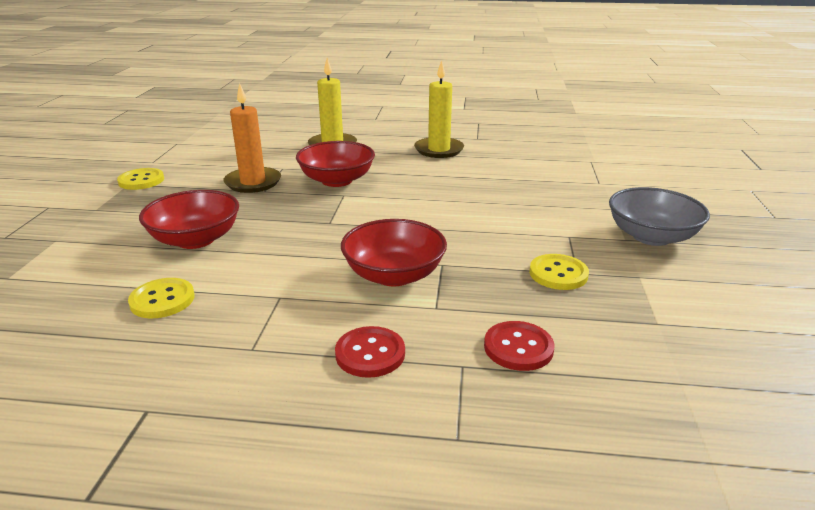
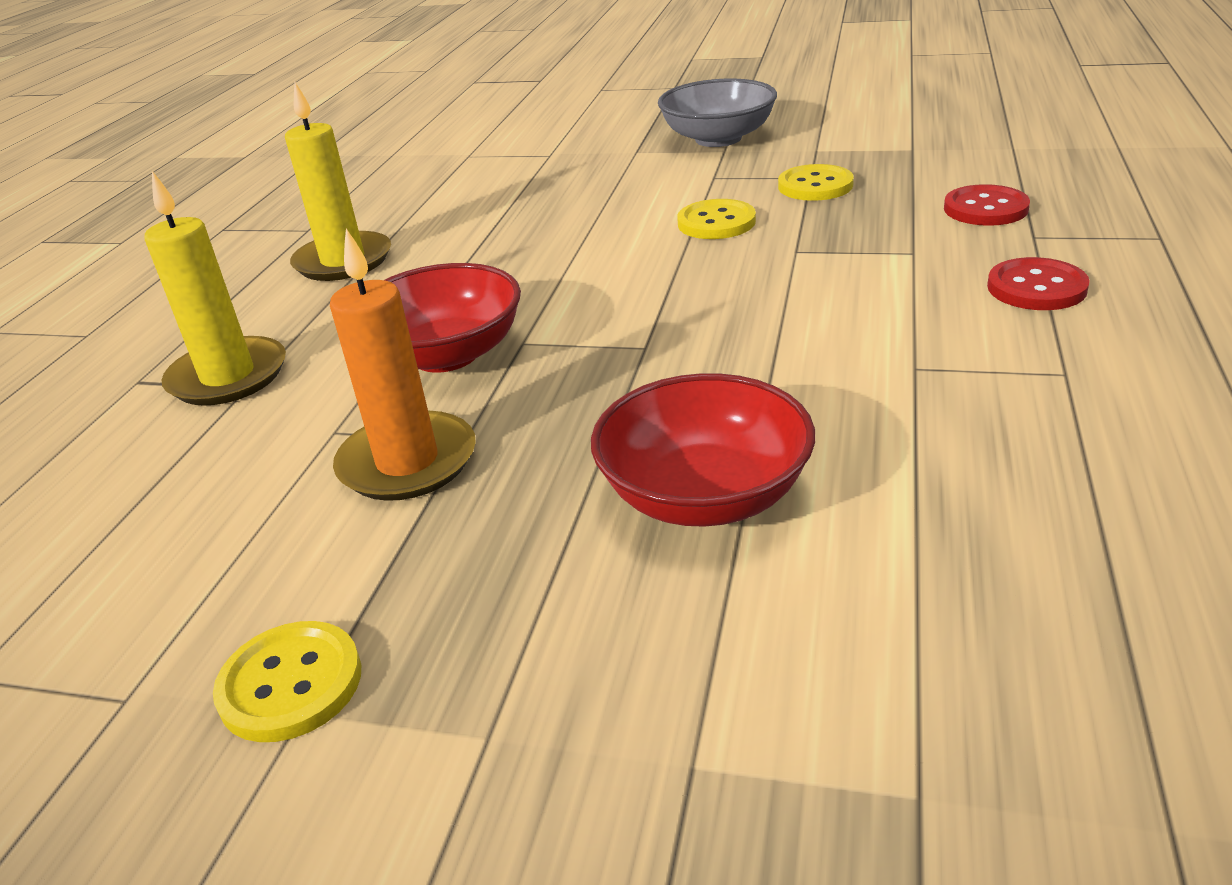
camera: 80 degrees left, 5 degrees up
yellow button [128,278,195,318] -> yellow button moved to [677,199,756,239]
red bowl [341,219,447,286] -> none

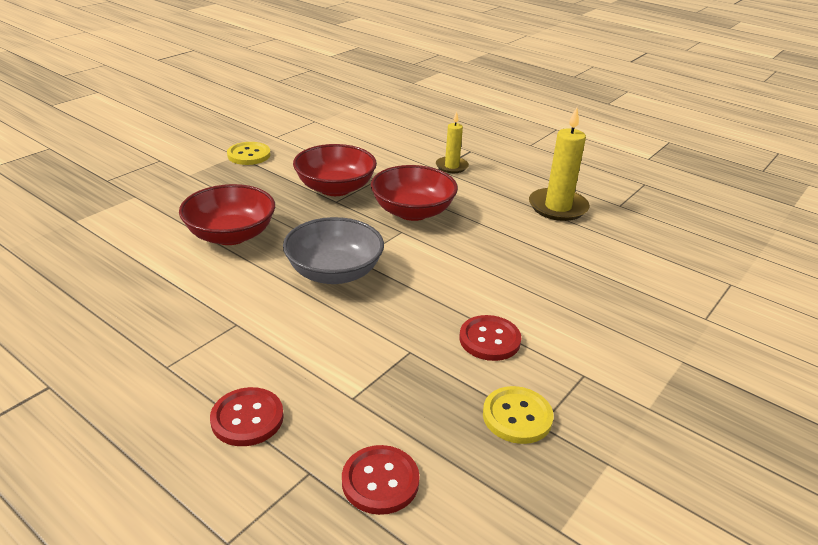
camera: 110 degrees right, 0 degrees up
yellow candle [144,171,286,406] -> yellow candle [436,112,469,173], size x0.60
orange candle [330,229,476,501] -> red bowl [293,144,377,196]
grey bowl [658,79,777,147] -> grey bowl moved to [283,217,384,284]
yellow button [677,199,756,239] -> red button [459,315,522,361]

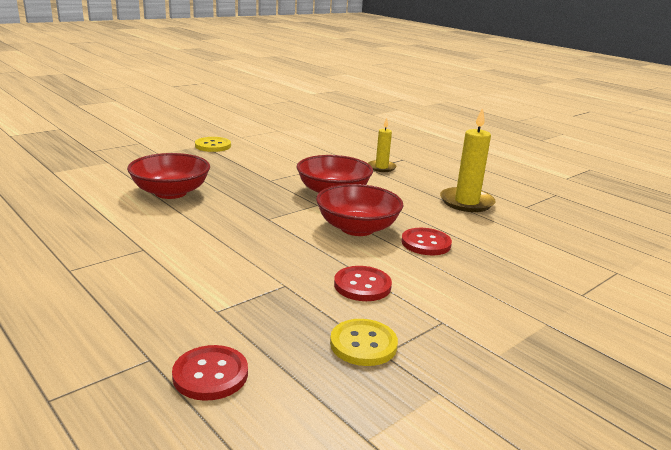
camera: 10 degrees right, 10 degrees down
red button [210,387,284,446] -> red button moved to [401,228,452,255]
grey bowl [283,217,384,284] -> none
red bowl [293,144,377,196] -> red bowl moved to [316,184,403,236]

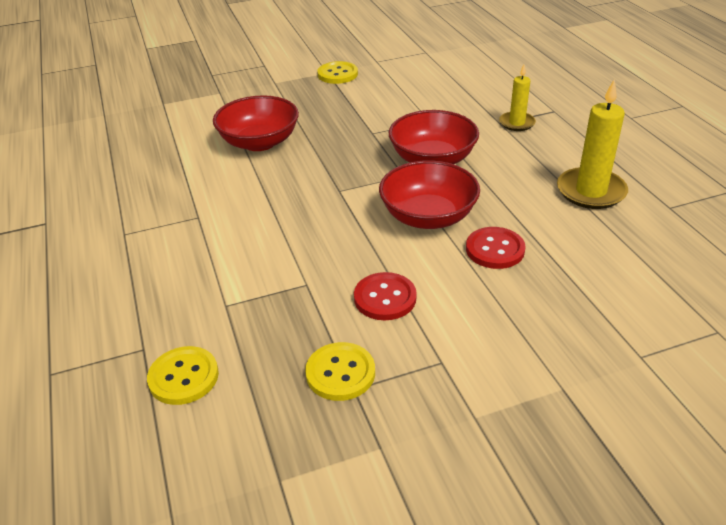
camera: 25 degrees right, 15 degrees up
red button [172,345,248,401] -> yellow button [147,346,219,405]

